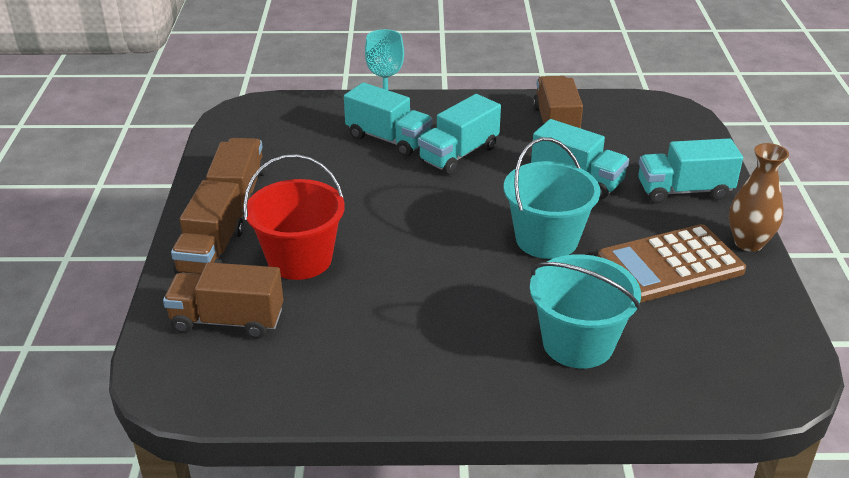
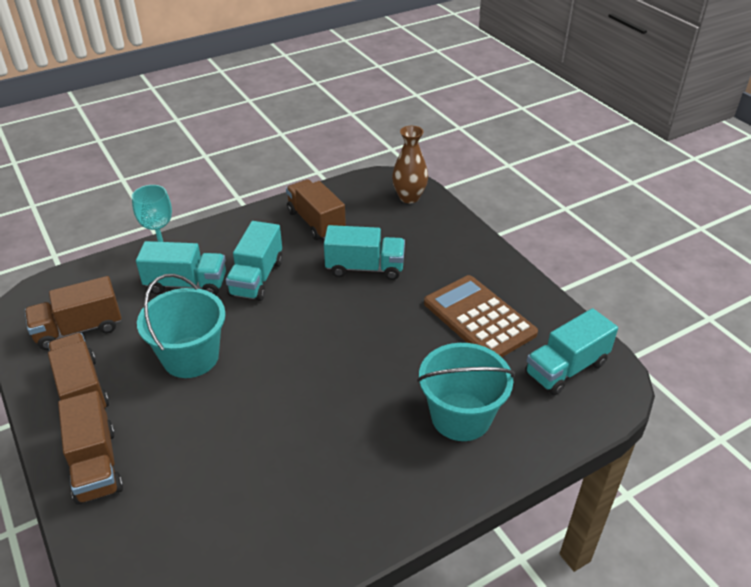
camera: 30 degrees left, 5 degrees up
brown truck [163,262,284,339] -> brown truck moved to [25,276,121,350]
red bucket [243,154,345,280] -> none
turquoise bucket [504,137,601,259] -> turquoise bucket moved to [137,274,226,378]
brown calculator [598,224,746,303] -> brown calculator turned 105 degrees clockwise [424,275,538,357]
turquoise truck [638,138,743,204] -> turquoise truck moved to [525,308,618,395]
brown vase [729,143,789,252] -> brown vase moved to [392,126,428,203]

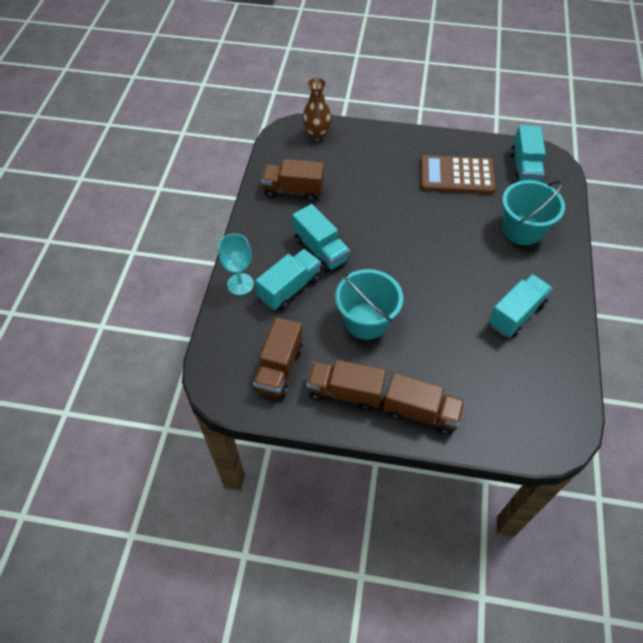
camera: 50 degrees left, 15 degrees up
turquoise truck [324,225,405,280] -> turquoise truck moved to [488,274,553,338]

